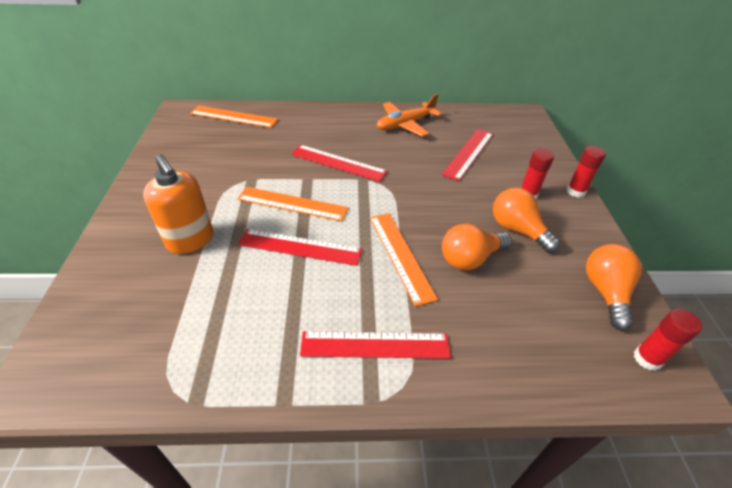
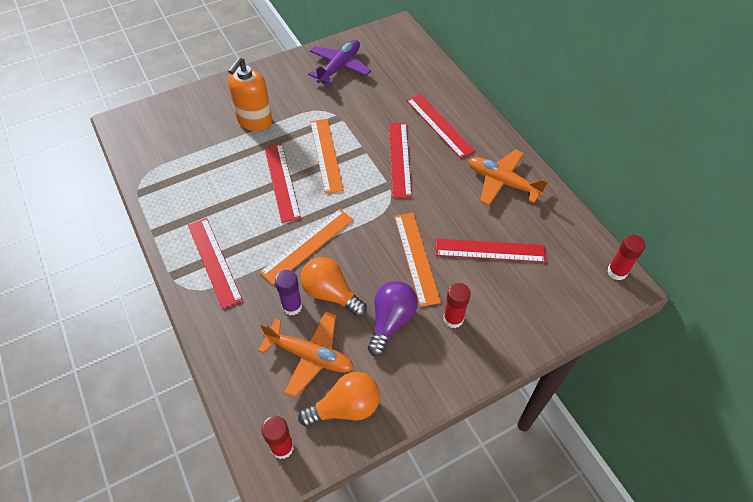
camera: 65 degrees right, 10 degrees up
orange ruler [190,105,278,128] -> orange ruler moved to [394,213,441,307]
orange light bulb [493,188,560,253] -> purple light bulb [368,281,418,356]
red glue stick [567,146,606,198] -> red glue stick moved to [607,235,646,280]
none -> orange plane [258,311,354,397]
none -> purple glue stick [275,270,302,315]
none -> purple plane [308,40,371,85]
none -> red ruler [406,94,475,159]

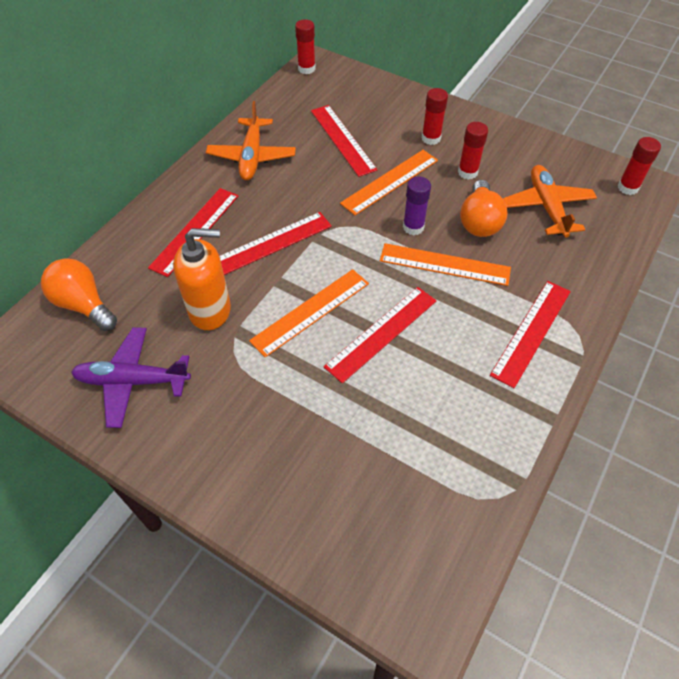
camera: 120 degrees left, 0 degrees up
orange soap dispenser [228,57,272,131] -> orange soap dispenser moved to [173,228,231,330]
purple glue stick [275,270,302,315] -> purple glue stick moved to [403,176,431,235]
orange light bulb [298,372,380,427] -> orange light bulb moved to [41,258,117,331]
purple light bulb [368,281,418,356] -> red glue stick [458,122,488,180]

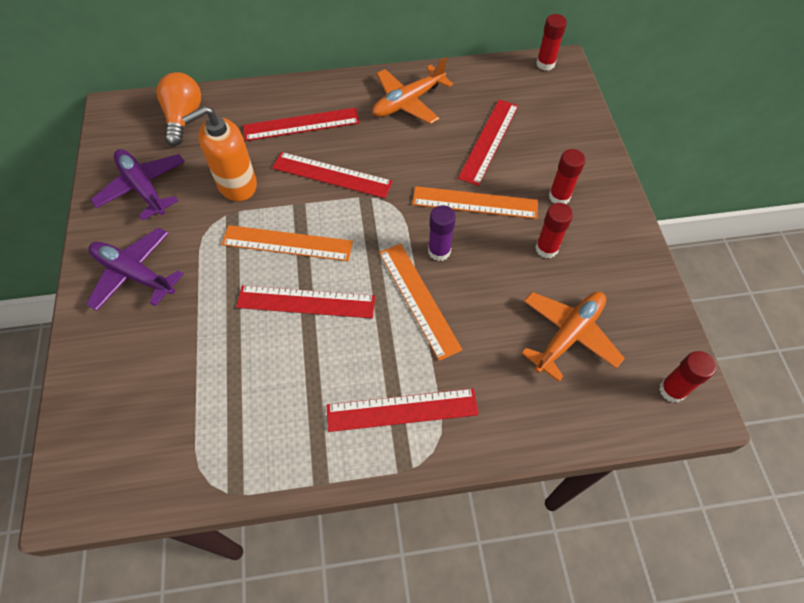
camera: 50 degrees right, 5 degrees up
orange soap dispenser [173,228,231,330] -> orange soap dispenser turned 105 degrees clockwise [182,106,257,201]
orange light bulb [460,180,507,237] -> none
none -> purple plane [86,227,183,311]

